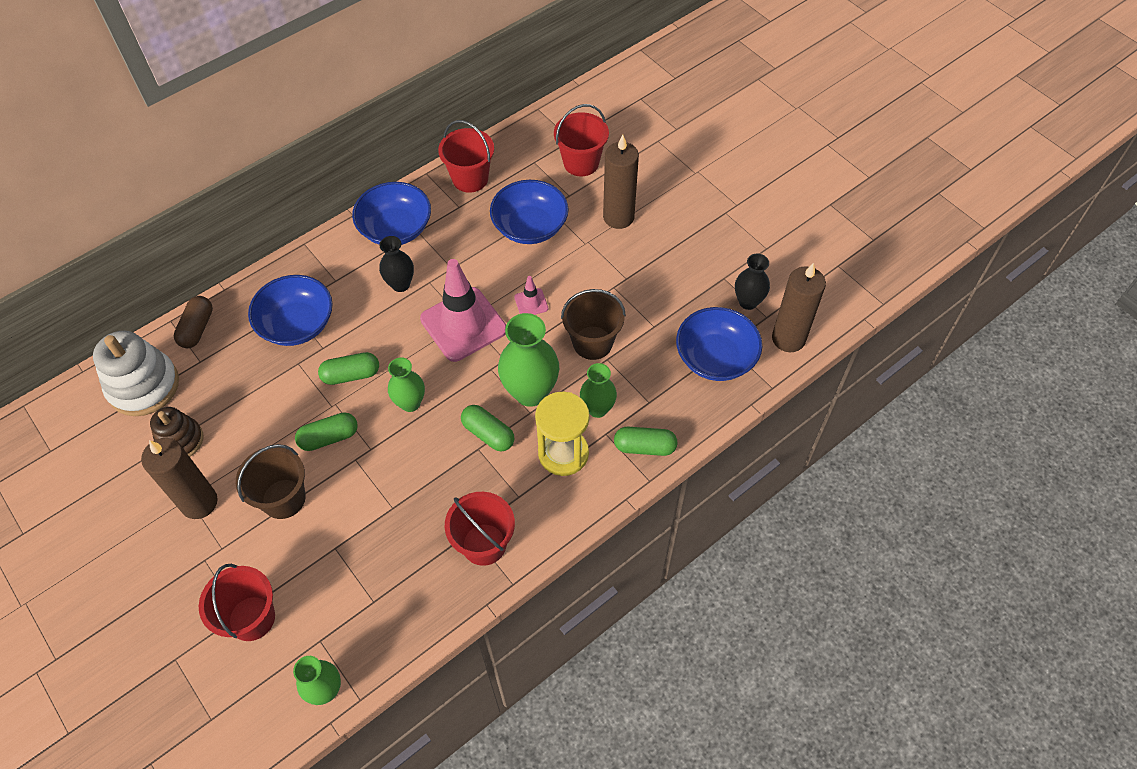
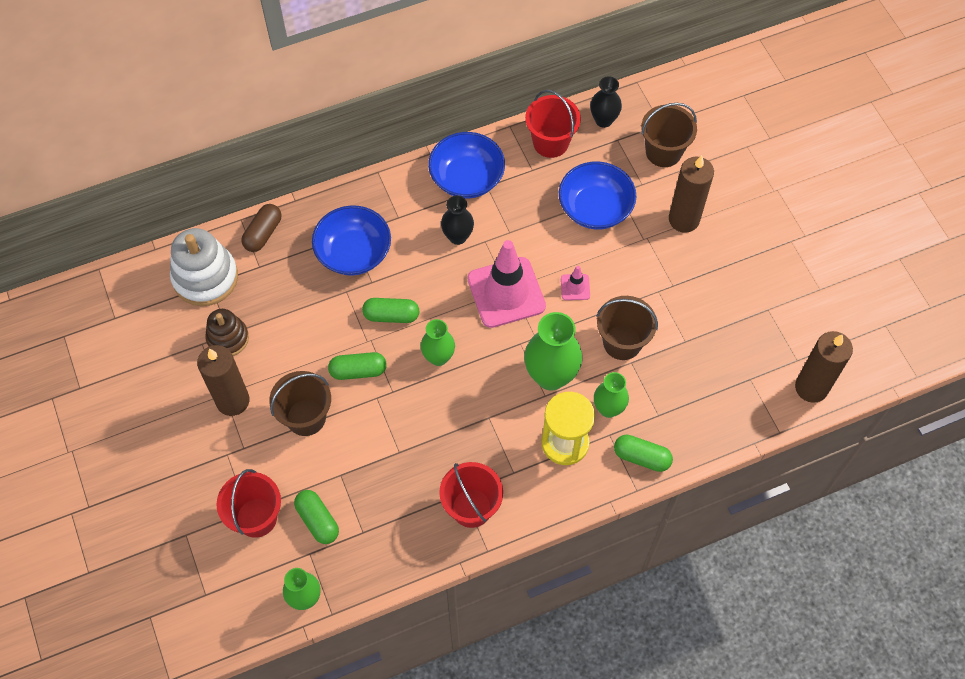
camera: 15 degrees right, 5 degrees up
green capsule [461,405,514,452] -> green capsule moved to [294,490,339,544]
red bucket [554,104,609,176] -> brown bucket [641,103,697,167]
blue bowl [676,307,762,381] -> none
black vase [735,254,770,310] -> black vase moved to [590,76,622,128]

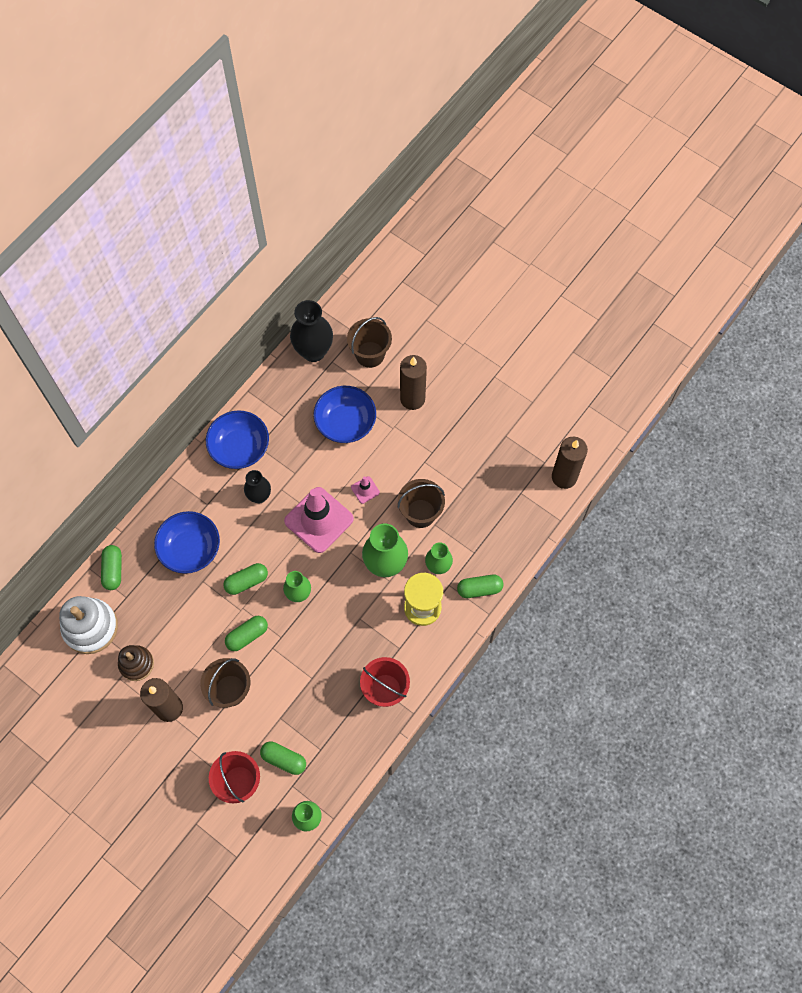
camera: 30 degrees left, 5 degrees up
brown capsule [241,204,281,252] -> green capsule [101,545,122,590]
red bucket [525,90,581,158] -> none
black vase [590,76,622,128] -> black vase [290,300,333,362], size x1.65

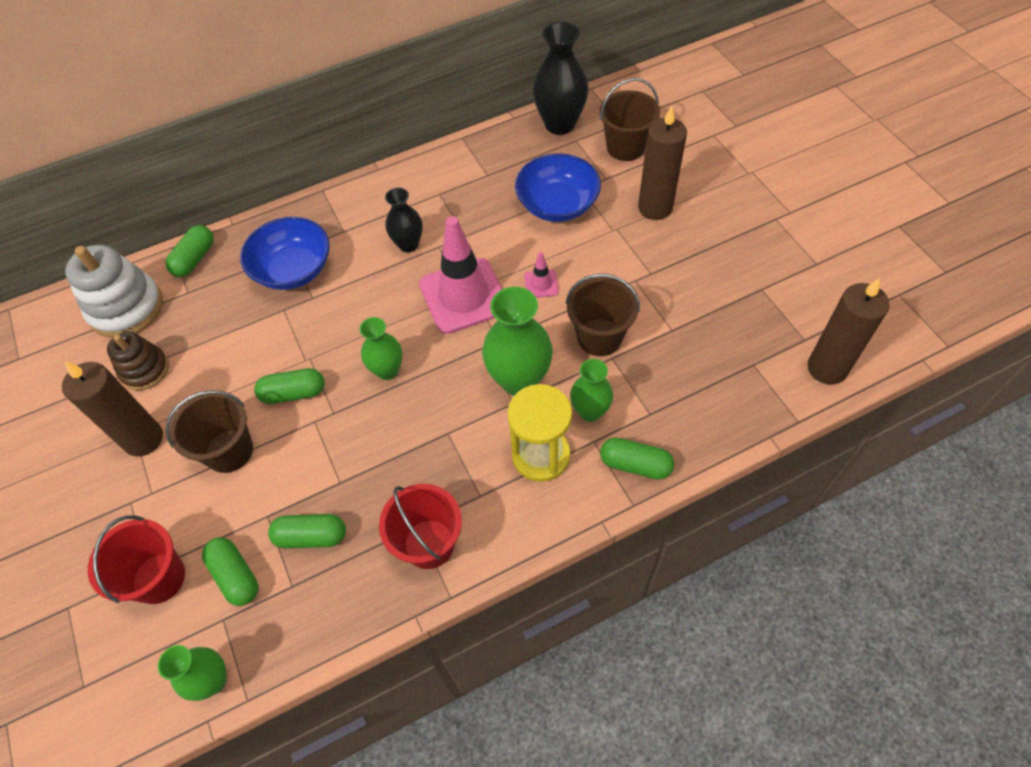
camera: 30 degrees right, 10 degrees down
blue bowl [206,411,269,469] -> none
green capsule [223,563,268,595] -> green capsule moved to [268,514,346,549]

